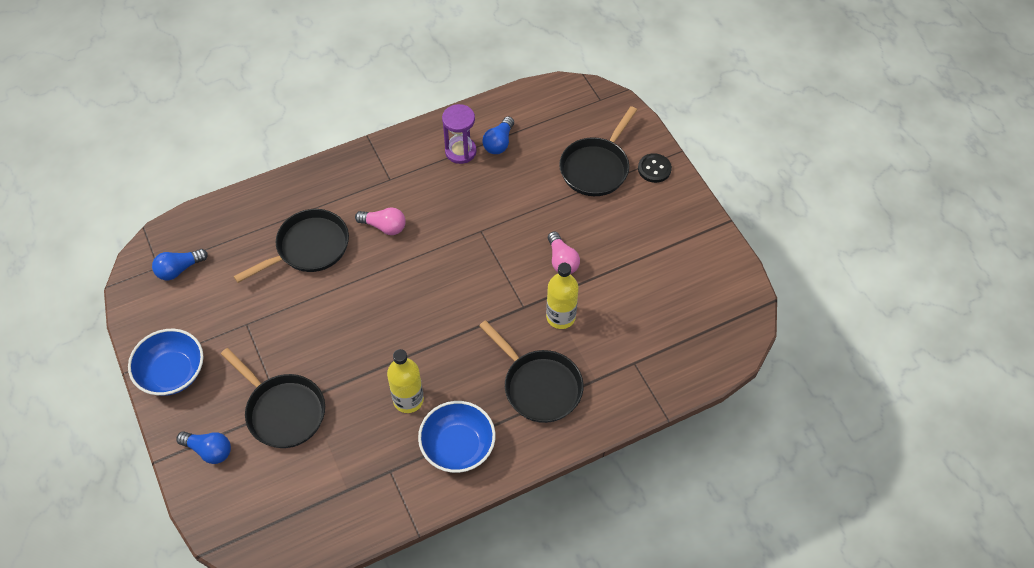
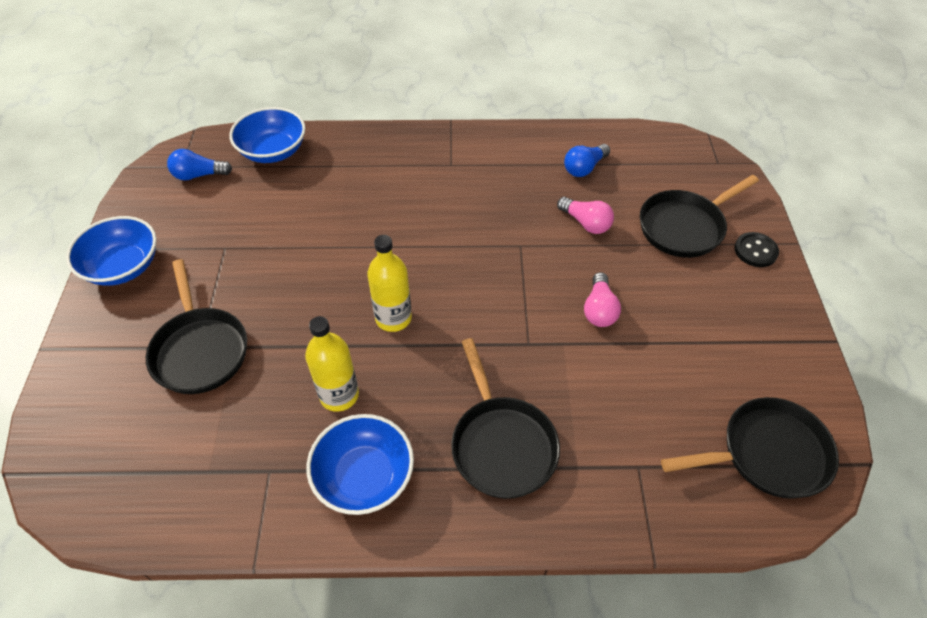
camera: 25 degrees right, 5 degrees down
blue light bulb [176,431,231,464] -> none
black pan [234,209,349,283] -> black pan moved to [661,397,839,499]
pink light bulb [355,207,406,235] -> pink light bulb moved to [557,197,614,234]
purple hourglass [442,104,477,164] -> none
yellow bottle [546,263,579,329] -> yellow bottle moved to [367,235,412,332]
none -> blue bowl [229,107,306,163]

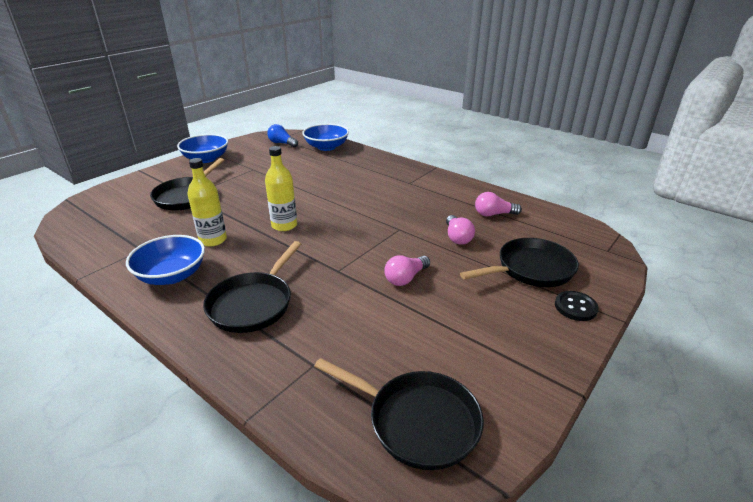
camera: 40 degrees right, 20 degrees down
blue light bulb [564,144,610,177] -> pink light bulb [475,192,522,216]
black pan [640,175,759,258] -> black pan turned 150 degrees clockwise [460,238,579,287]

